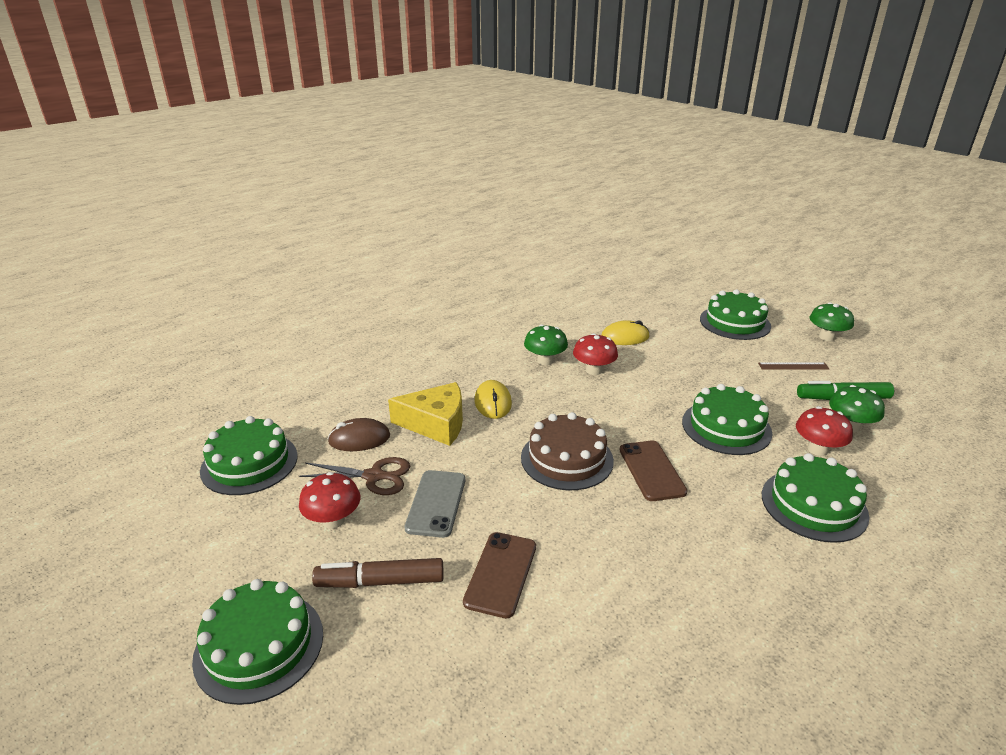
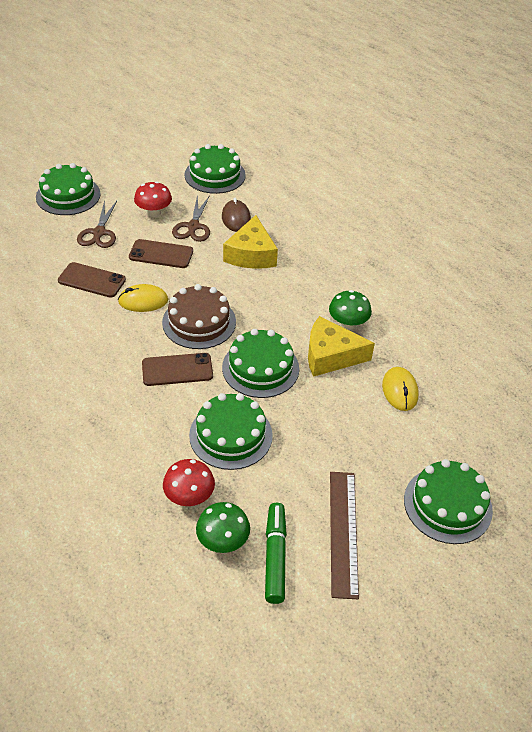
camera: 90 degrees right, 15 degrees up
brown marker [312,558,444,588] -> brown scissors [77,200,117,248]
grey phone [404,470,466,538] -> brown phone [129,239,193,268]
yellow mouse [475,380,512,419] -> yellow mouse moved to [118,284,168,312]
red mushroom [573,333,618,375] -> yellow cheese [308,316,375,377]
brown ruler [758,362,829,370] -> brown ruler [330,472,359,599], size x1.78
green cake [762,453,869,543] -> green cake moved to [222,329,299,398]
green mushroom [810,302,854,341] -> none

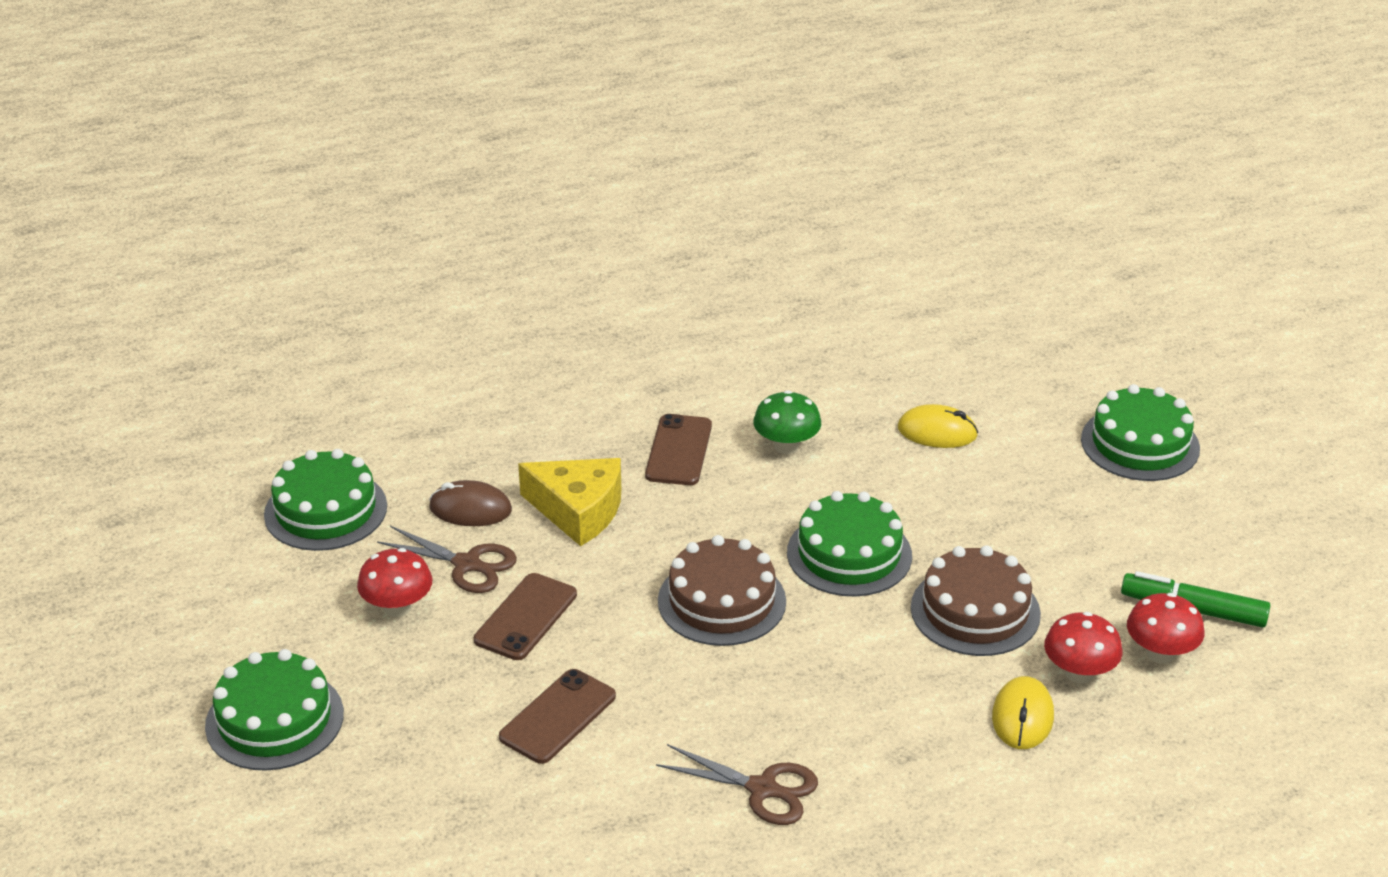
camera: 70 degrees left, 10 degrees down
brown scissors [77,200,117,248] -> brown scissors moved to [656,744,818,825]
yellow mouse [118,284,168,312] -> yellow mouse moved to [992,676,1054,749]
brown phone [142,353,213,386] -> brown phone moved to [645,414,712,485]
green cake [189,393,273,470] -> brown cake [911,545,1041,656]
green mushroom [196,502,250,553] -> red mushroom [1127,593,1205,664]
yellow cheese [308,316,375,377] -> none
brown ruler [330,472,359,599] -> none

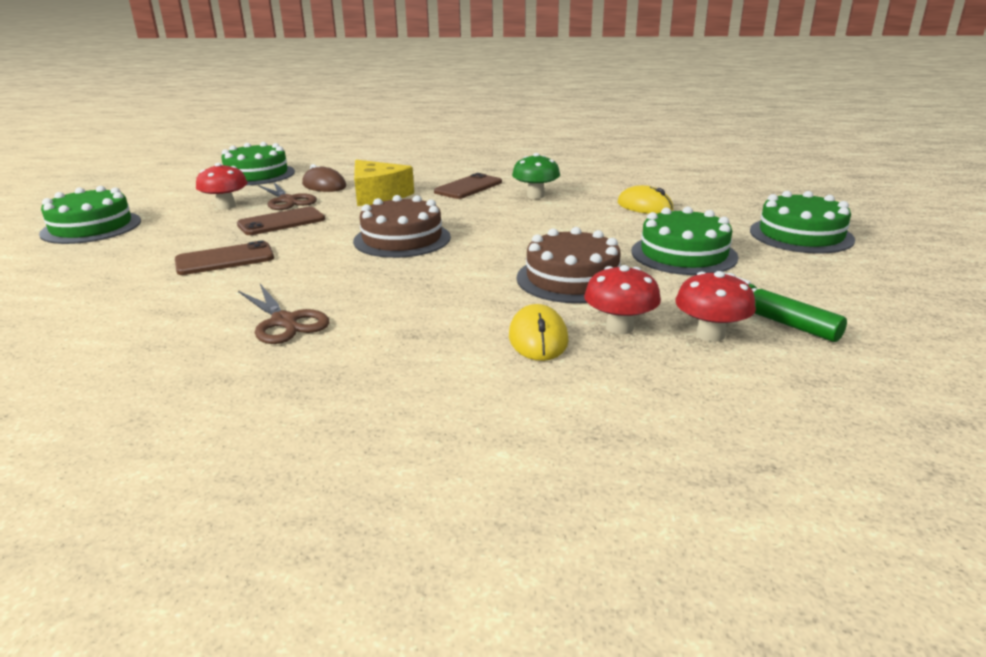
camera: 30 degrees right, 10 degrees down
green cake [787,491,912,597] -> green cake moved to [632,207,738,275]
yellow mouse [992,676,1054,749] -> yellow mouse turned 45 degrees counterclockwise [509,304,569,361]

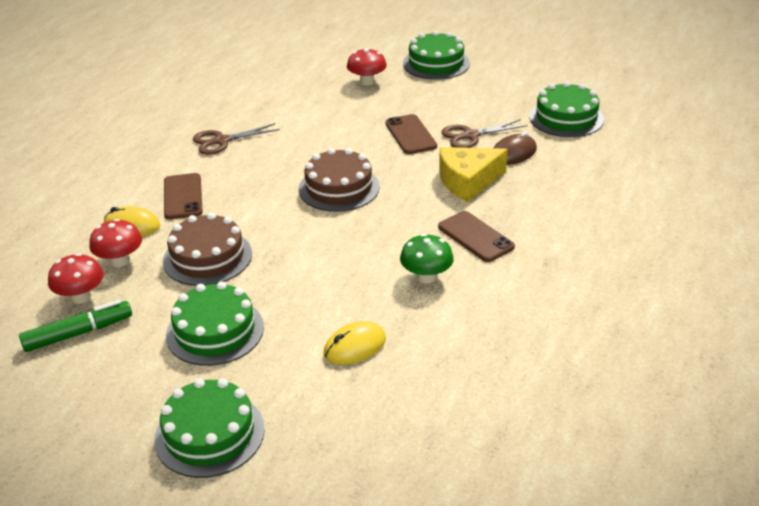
camera: 105 degrees right, 10 degrees up
brown phone [175,241,274,275] -> brown phone moved to [164,173,203,219]
red mushroom [196,163,248,210] -> red mushroom moved to [347,48,387,86]

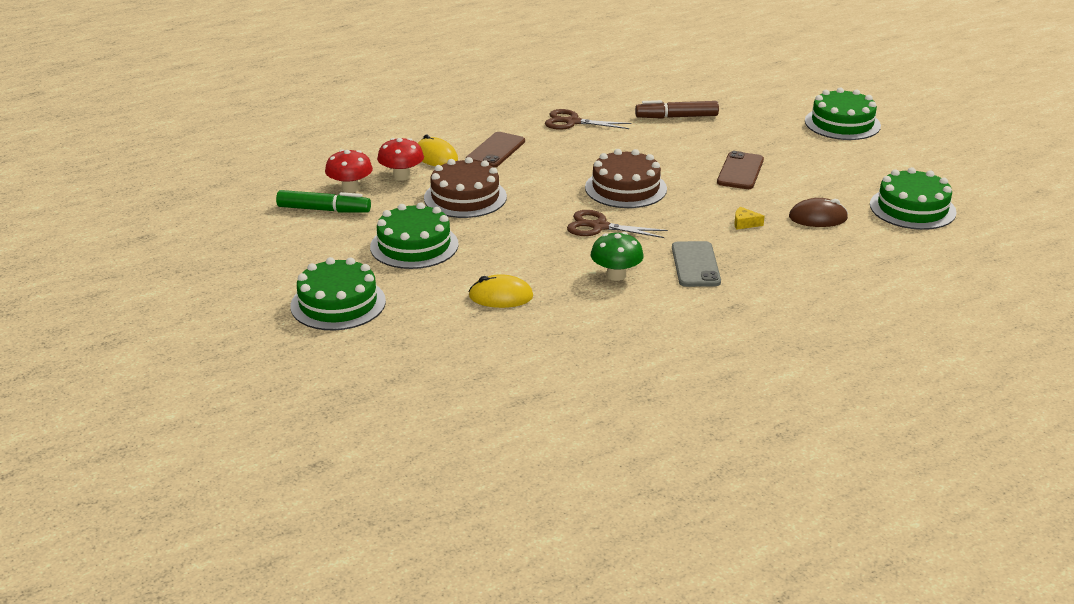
camera: 35 degrees right, 5 degrees down
red mushroom [347,48,387,86] -> none
brown phone [438,211,515,262] -> grey phone [672,241,721,287]
yellow cheese [439,147,508,202] -> yellow cheese [734,207,765,229], size x0.40
brown scissors [441,119,528,148] -> brown scissors moved to [567,210,668,238]
none -> brown marker [635,100,719,119]

